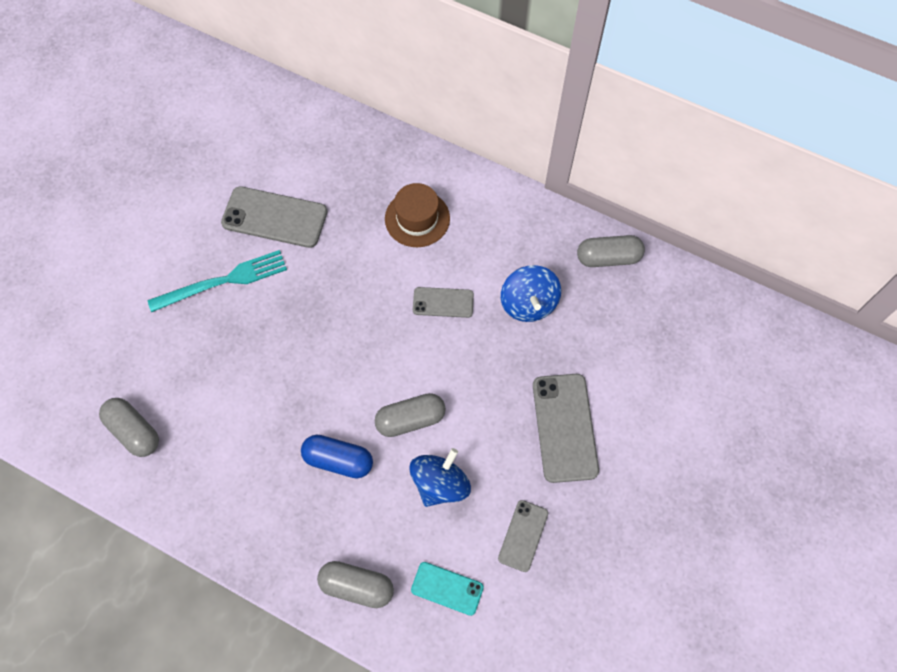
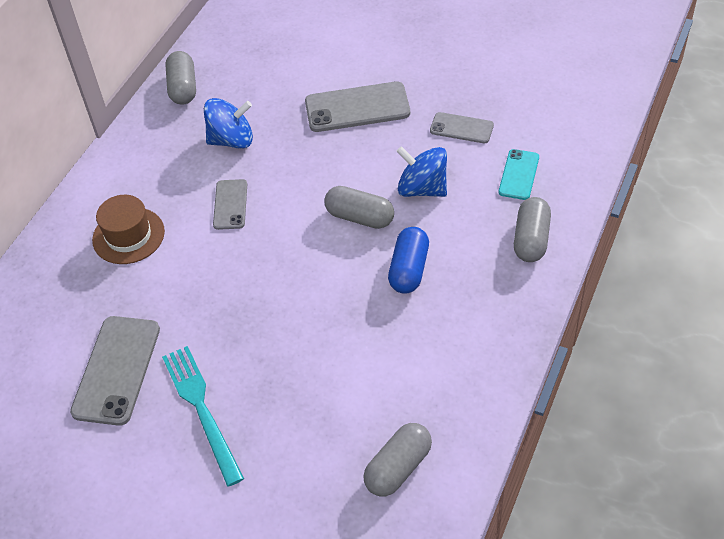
camera: 90 degrees left, 15 degrees down
grey capsule [375,393,446,437] -> grey capsule turned 45 degrees counterclockwise [324,186,394,229]

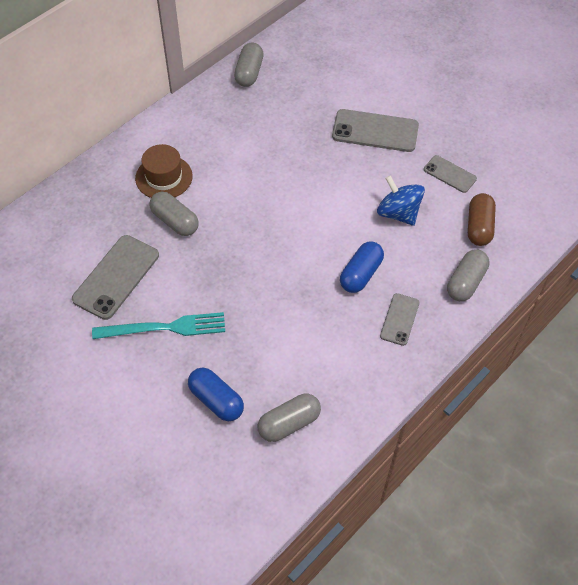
camera: 15 degrees right, 5 degrees up
turquoise fork [162,346,244,486] -> turquoise fork turned 90 degrees clockwise [92,312,225,339]
blue spinning top [204,98,253,149] -> none
grey phone [213,179,247,230] -> grey phone moved to [380,293,420,346]
grey capsule [324,186,394,229] -> grey capsule moved to [149,192,199,236]
turquoise phone [499,149,539,200] -> brown capsule [468,193,496,246]
none -> blue capsule [188,368,244,421]

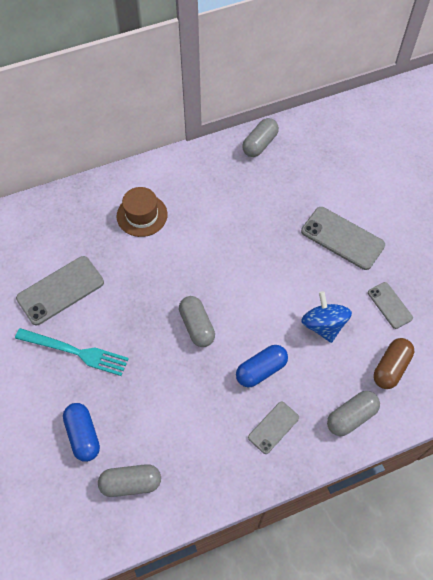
camera: 25 degrees right, 5 degrees up
grey capsule [149,192,199,236] -> grey capsule moved to [179,296,215,347]

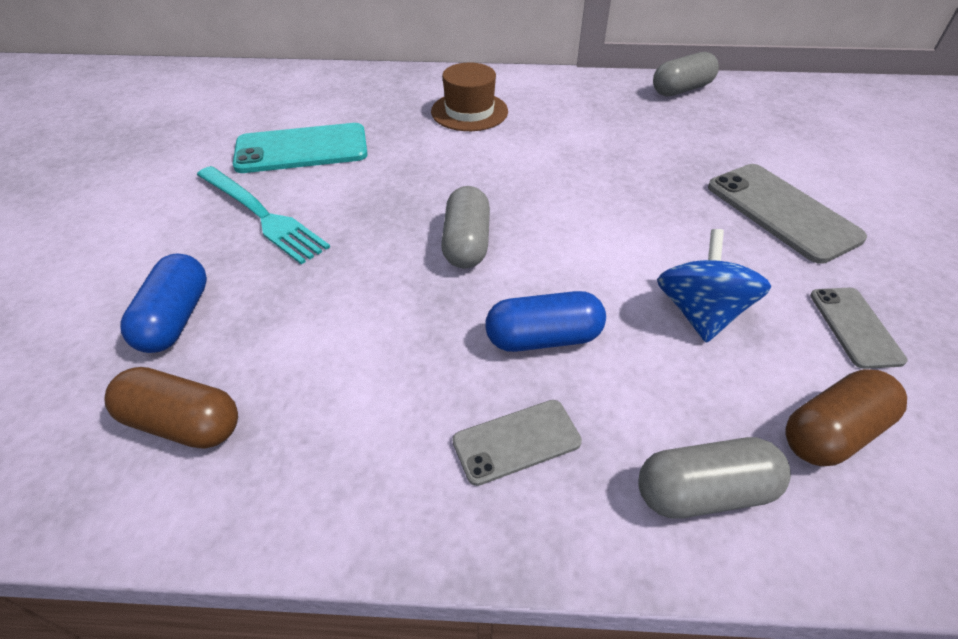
camera: 25 degrees right, 15 degrees down
grey phone [16,256,104,325] -> turquoise phone [233,123,368,173]
grey capsule [98,464,161,497] -> brown capsule [104,367,238,449]

